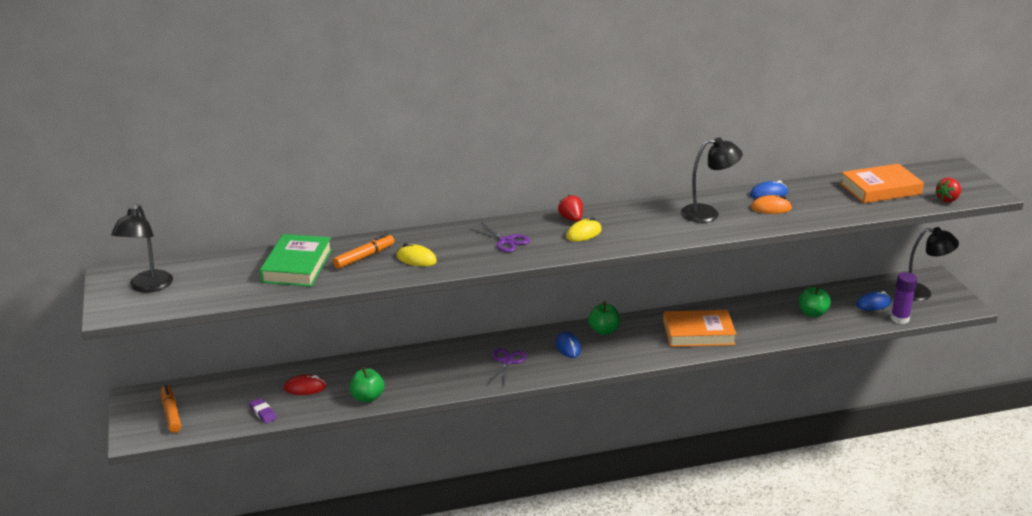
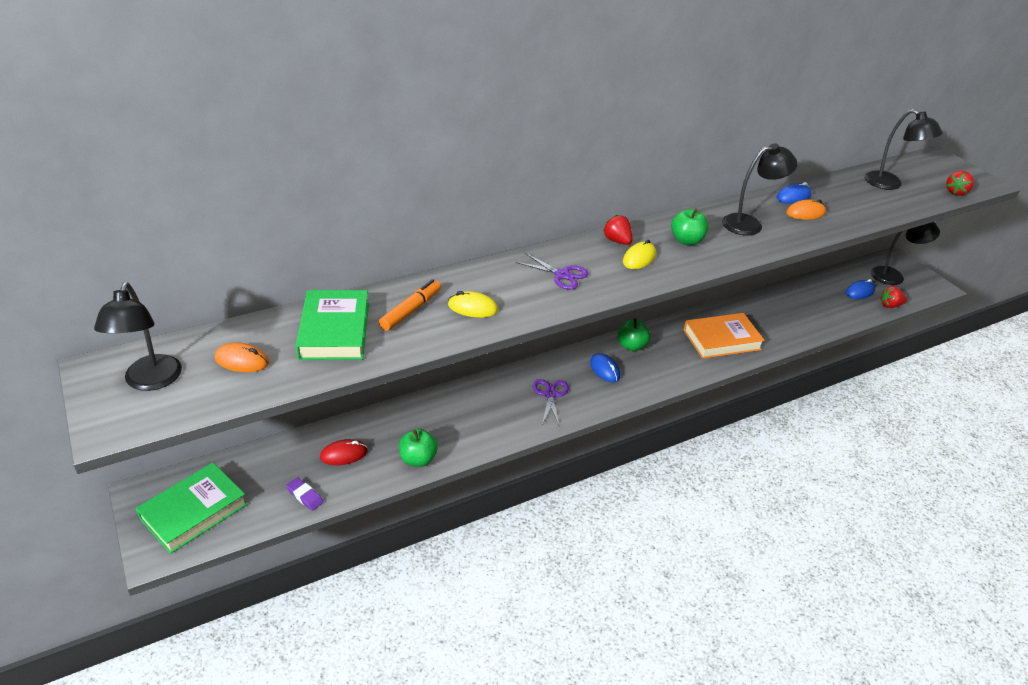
camera: 15 degrees left, 10 degrees up
orange marker [161,385,181,433] -> green book [136,463,248,554]
green apple [799,286,831,317] -> green apple moved to [671,209,709,245]
orange book [840,164,924,203] -> black lamp [864,109,943,190]
purple glue stick [891,272,917,324] -> red strawberry [881,286,907,308]
none -> orange mouse [214,342,269,372]

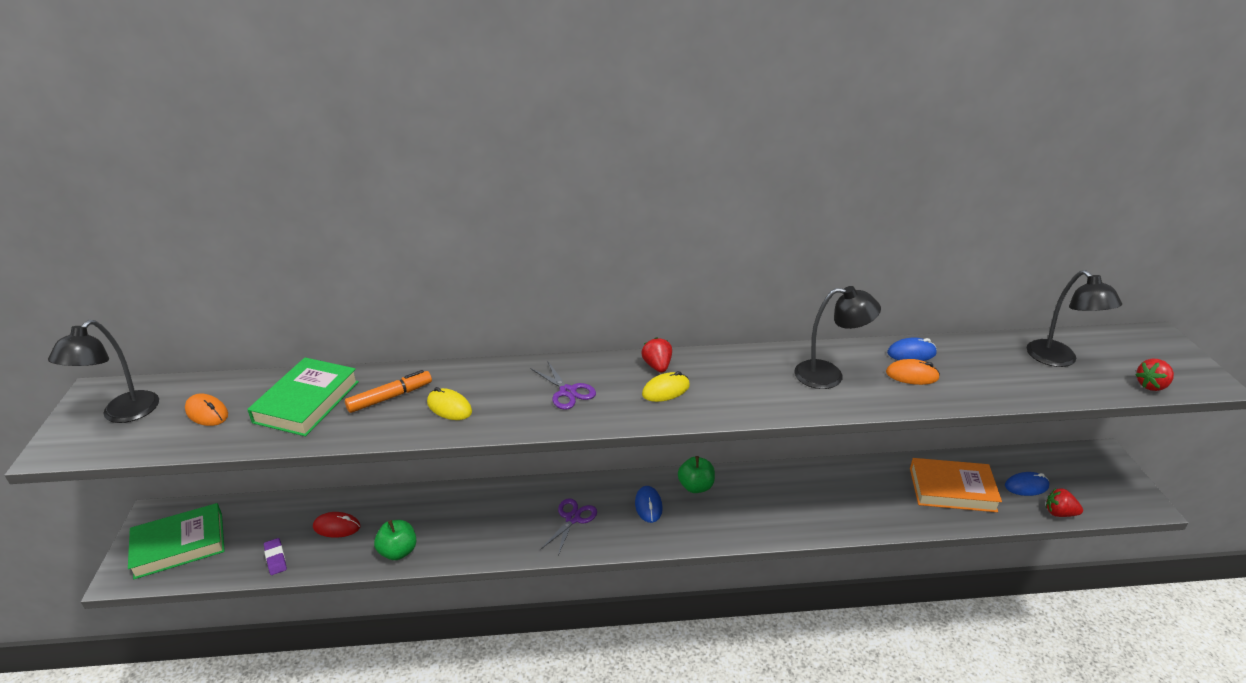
camera: 25 degrees right, 5 degrees down
green apple [671,209,709,245] -> none
orange book [683,313,765,359] -> orange book moved to [910,458,1002,512]
black lamp [871,222,940,285] -> none

